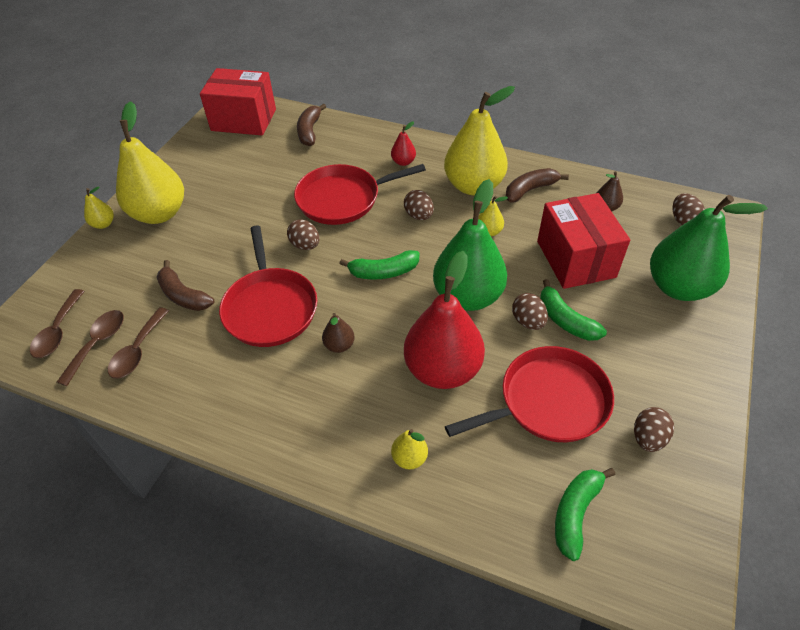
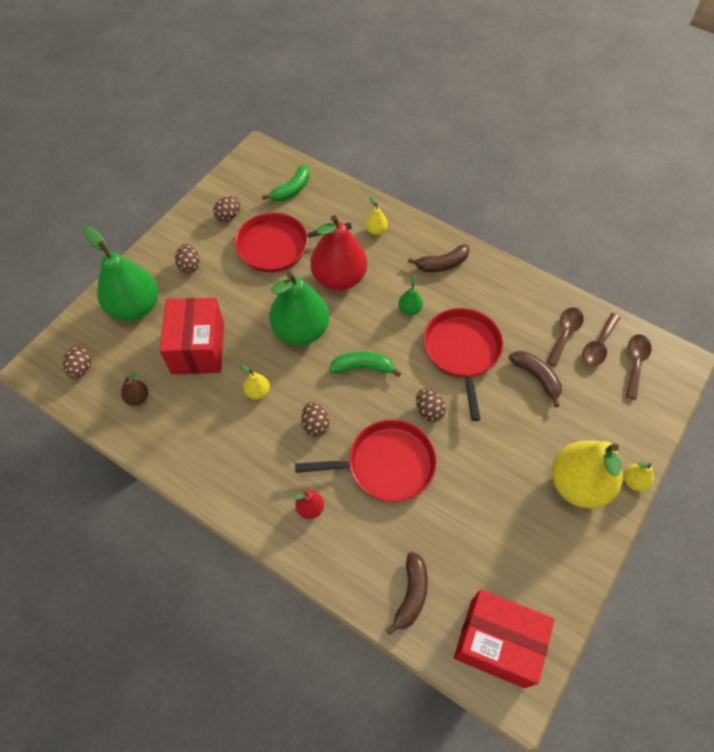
camera: 170 degrees left, 10 degrees up
brown pear [322,313,355,353] -> green pear [398,275,423,315]
yellow pear [444,86,515,196] -> none
brown banana [506,168,569,203] -> brown banana moved to [408,244,470,272]
brown egg [512,293,548,330] -> brown egg moved to [175,244,200,274]
green banana [540,279,607,341] -> none

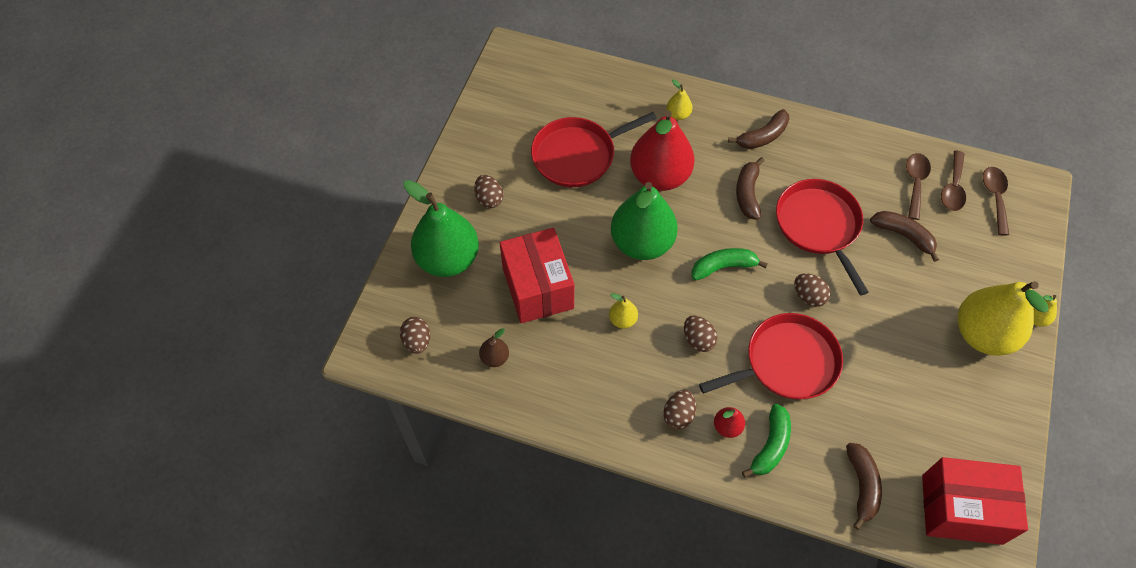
camera: 15 degrees left, 0 degrees up
brown egg [213,196,240,222] -> brown egg moved to [663,390,696,429]
green banana [262,165,310,202] -> green banana moved to [742,404,791,478]
green pear [398,275,423,315] -> brown banana [736,157,764,220]

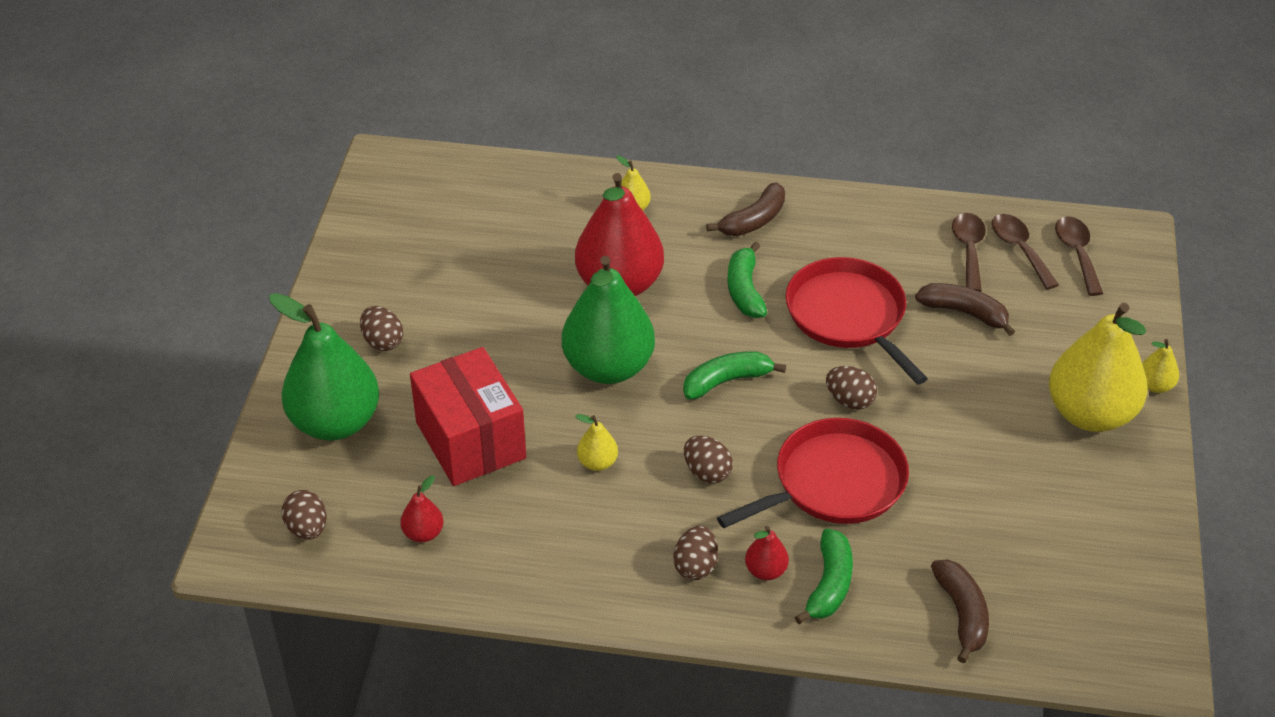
camera: 10 degrees left, 15 degrees down
brown pear [479,328,509,367] -> red pear [400,475,444,542]
red pan [531,112,657,187] -> none
brown banana [736,157,764,220] -> green banana [727,242,767,318]
red box [922,457,1028,545] -> none
brown spoon [941,150,966,211] -> brown spoon turned 150 degrees clockwise [992,214,1059,290]

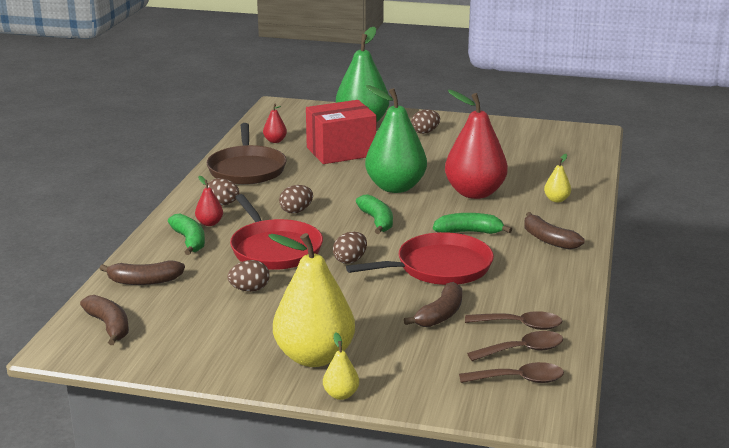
camera: 95 degrees right, 20 degrees down
brown egg [282,490,327,540] -> brown egg moved to [228,260,270,292]
yellow pear [576,414,618,471] -> none
green banana [795,528,853,624] -> green banana turned 135 degrees counterclockwise [168,214,205,255]
none -> brown banana [80,295,129,345]
none -> brown pan [207,123,287,185]

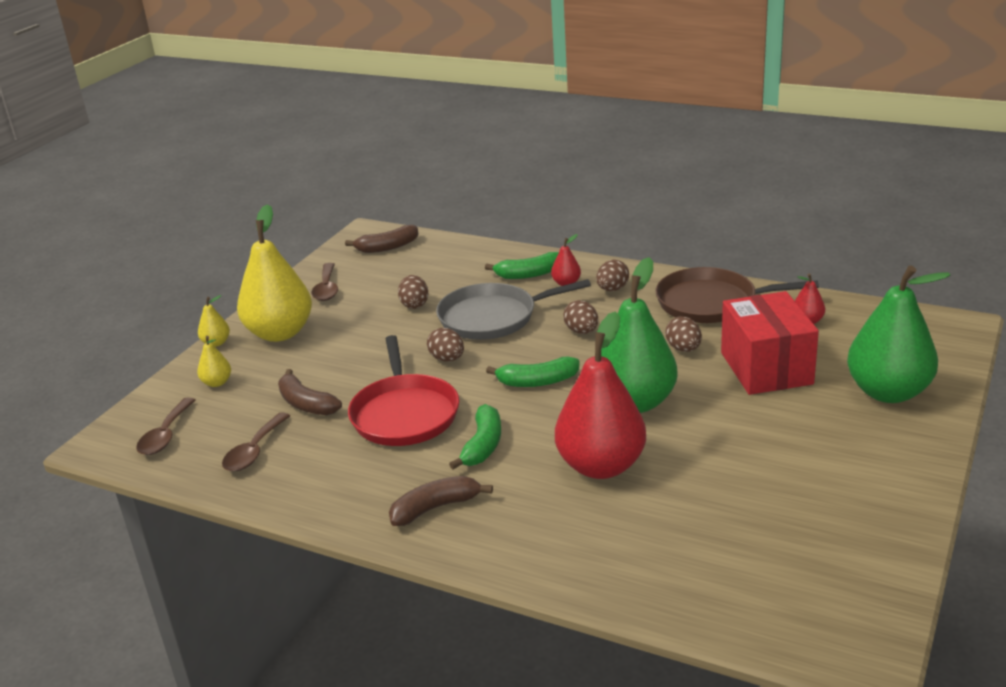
camera: 105 degrees right, 5 degrees up
brown banana [99,260,185,285] -> none
red pan [230,194,323,270] -> grey pan [436,279,591,340]
brown egg [411,109,440,134] -> brown egg moved to [665,316,702,352]
brown spoon [467,331,563,361] -> brown spoon moved to [311,263,338,301]
yellow pear [544,154,571,202] -> yellow pear moved to [197,336,231,387]

